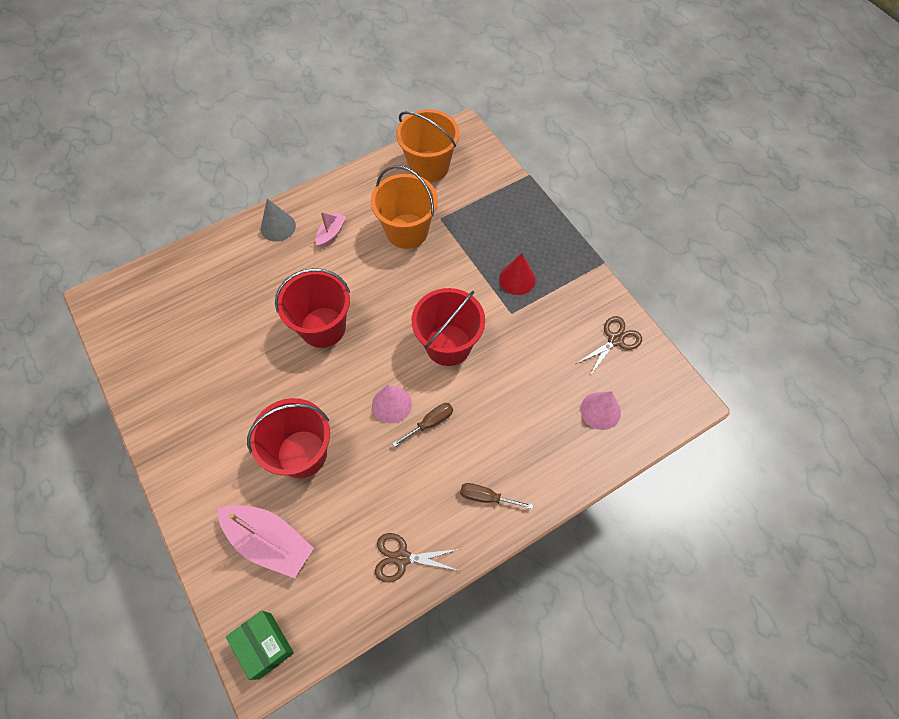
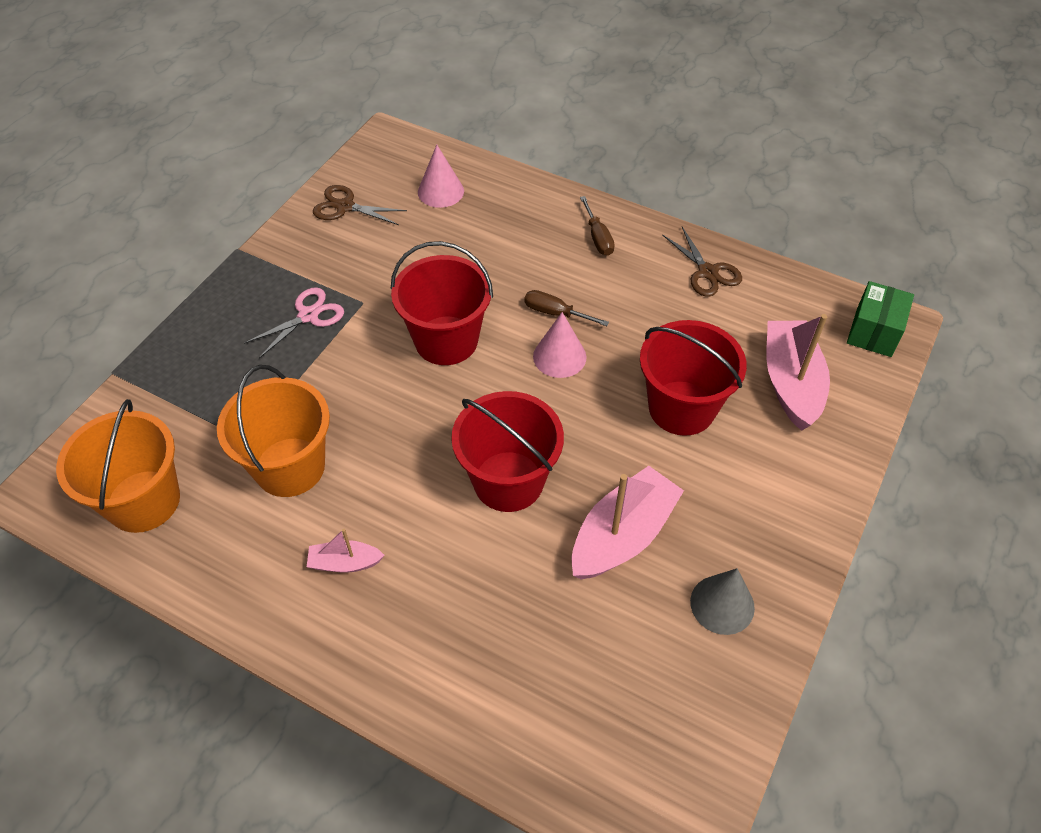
camera: 120 degrees left, 10 degrees down
grey cone [261,199,296,242] -> grey cone moved to [690,568,755,635]
red cone [499,253,536,295] -> pink scissors [244,287,344,358]
none -> pink boat [572,466,684,579]

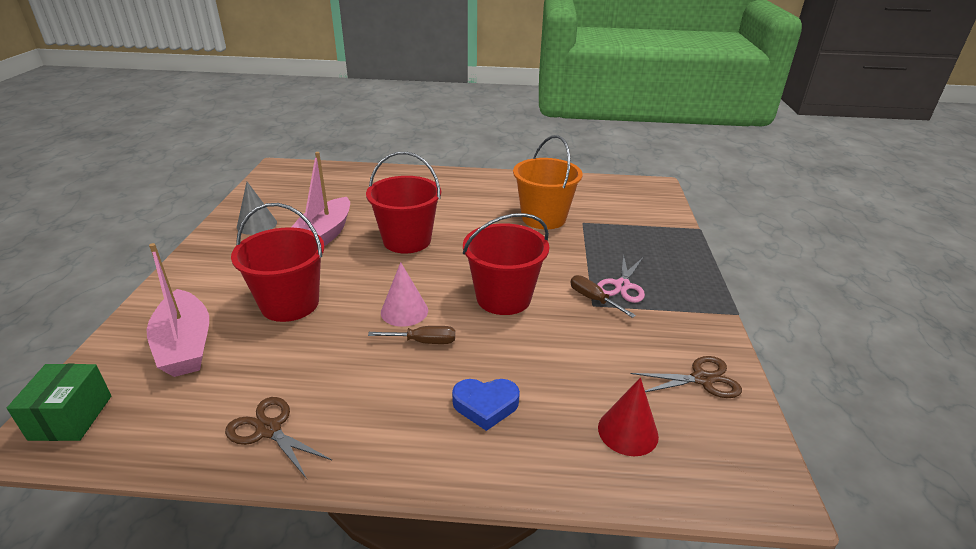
camera: 155 degrees right, 20 degrees down
orange bucket [56,399,180,533] -> none
pink boat [307,529,385,573] -> none
pink cone [418,145,464,208] -> red cone [598,378,659,456]
brown screwdriver [580,196,615,256] -> brown screwdriver moved to [570,275,636,318]
none -> blue heart [452,379,520,431]

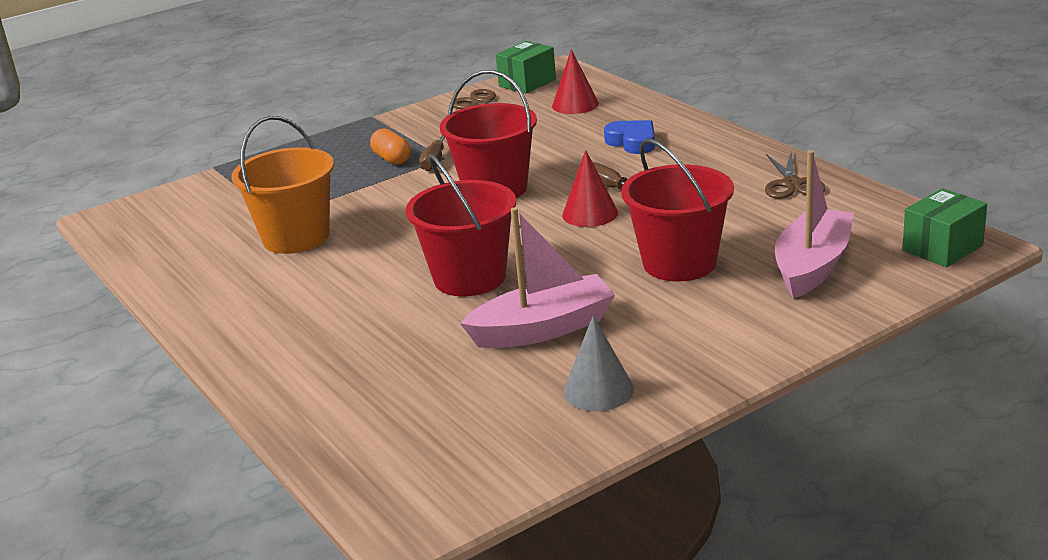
camera: 125 degrees left, 5 degrees down
pink cone [381,262,428,327] -> red cone [562,150,618,227]
pink scissors [597,254,645,303] -> orange capsule [370,128,411,165]
none -> green box [496,41,556,94]

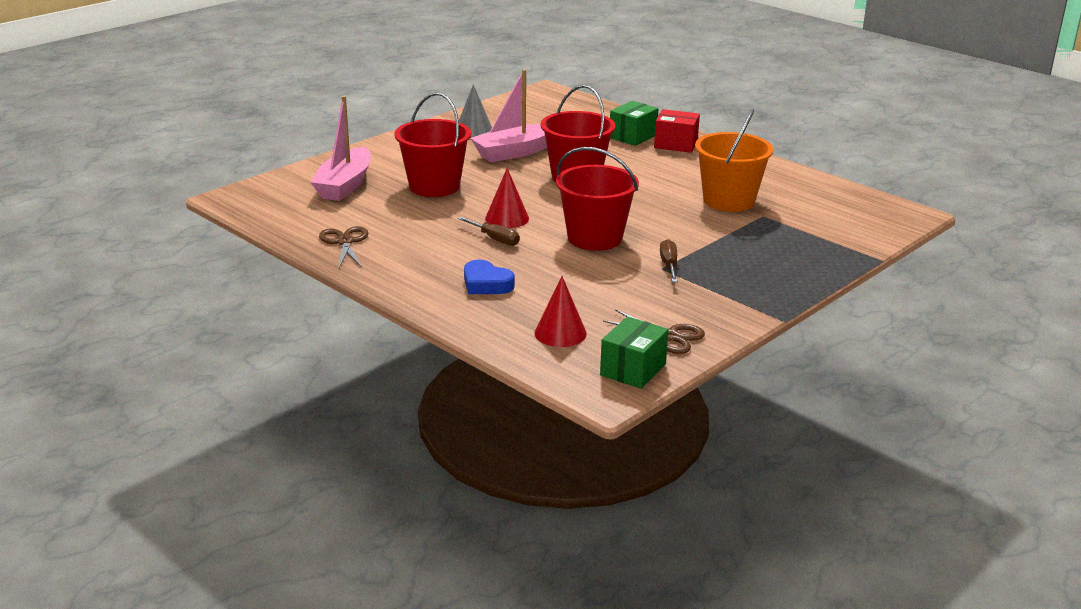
camera: 165 degrees right, 0 degrees up
orange capsule [370,128,411,165] -> none
green box [902,189,987,267] -> green box moved to [610,101,658,146]
none -> red box [654,109,700,153]

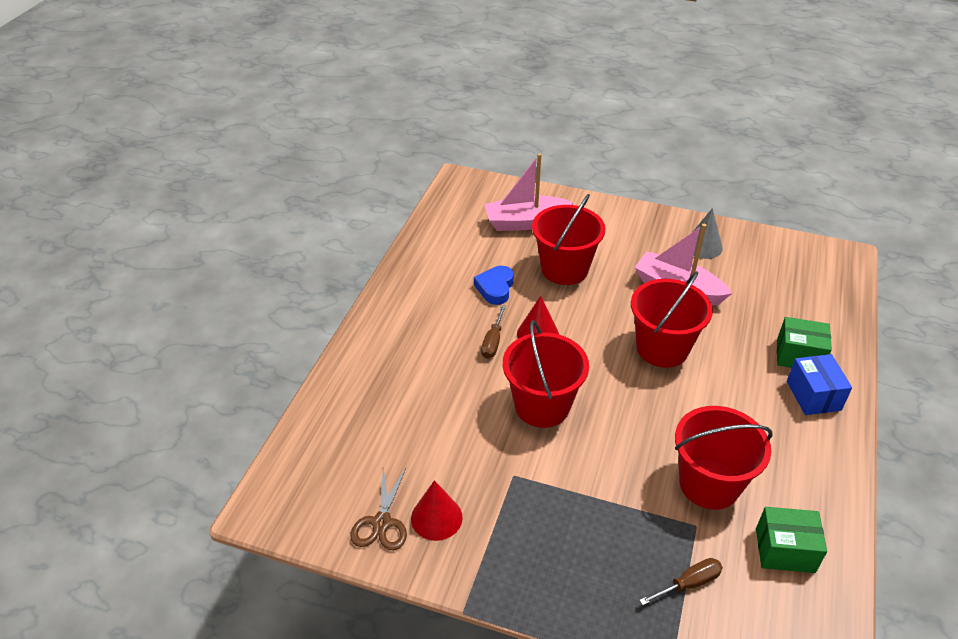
camera: 65 degrees right, 15 degrees up
brown scissors [319,226,369,268] -> none
blue heart [464,260,515,294] -> blue heart moved to [474,266,514,305]
red cone [535,276,587,347] -> red cone moved to [411,480,463,541]
green box [600,316,669,389] -> green box moved to [756,507,827,573]
red box [654,109,700,153] -> blue box [787,354,852,415]
brown screwdriver [660,239,678,282] -> brown screwdriver moved to [639,558,723,605]
orange bucket [695,109,774,212] -> red bucket [675,406,773,510]

